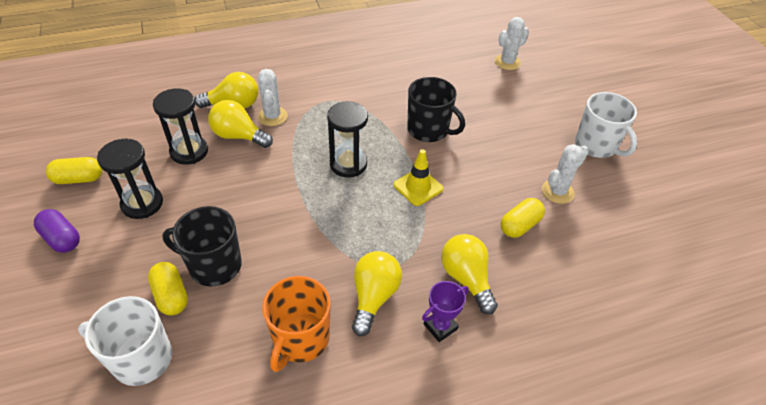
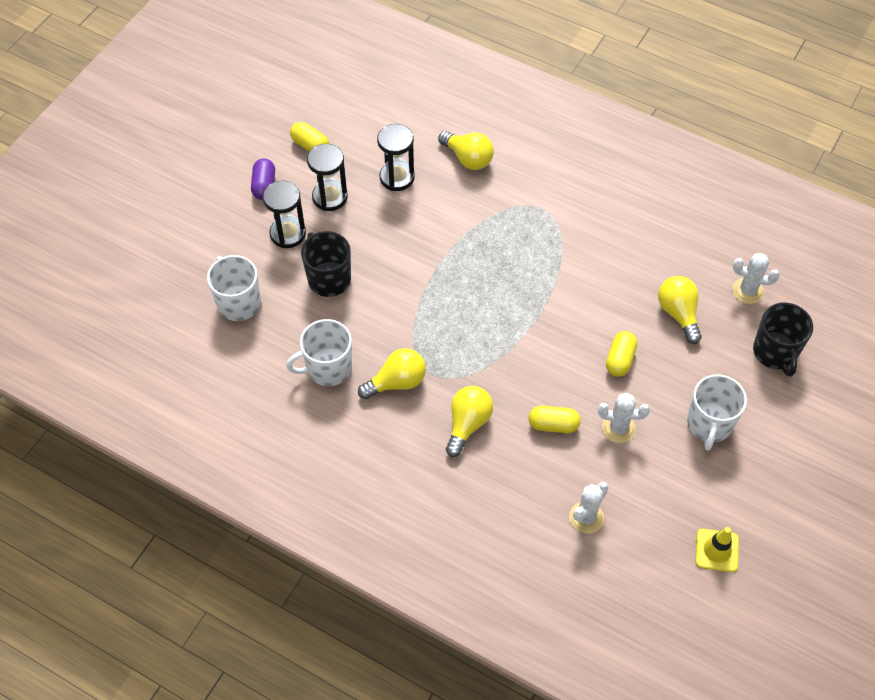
camera: 50 degrees right, 10 degrees up
yellow capsule [148,262,188,316] -> yellow capsule moved to [606,331,637,377]
yellow light bulb [208,100,273,148] -> yellow light bulb moved to [658,276,702,344]
white cactus [258,69,287,126] -> white cactus moved to [569,482,608,534]
orange mug [262,276,331,372] -> white mug [286,319,352,386]
black hourglass [327,101,368,178] -> black hourglass moved to [262,181,306,248]
yellow traffic cone [394,149,443,206] -> yellow traffic cone moved to [695,527,739,572]
black mug [408,77,465,142] -> black mug moved to [753,303,813,377]
purple trophy [422,281,469,342] -> none

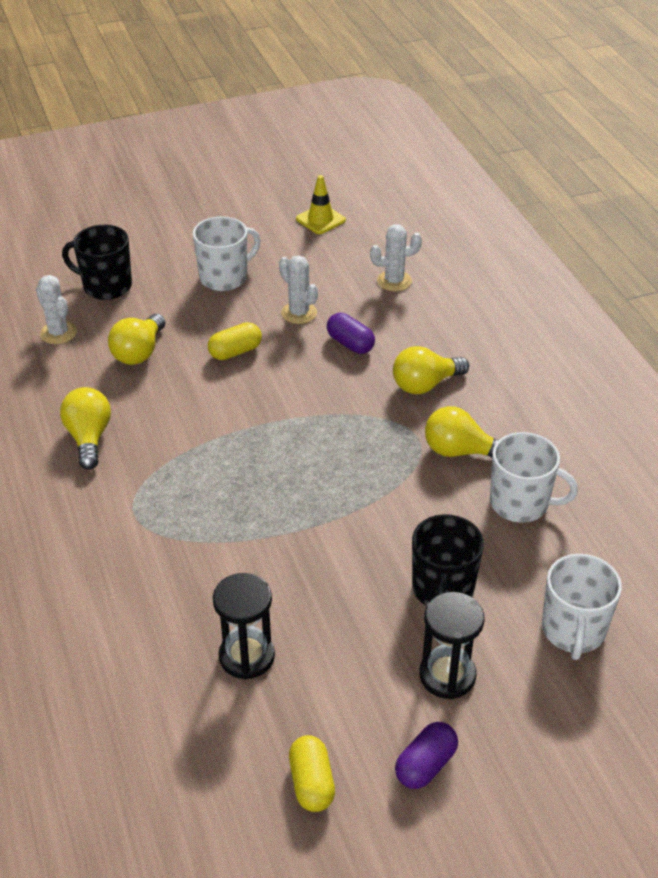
camera: 140 degrees left, 15 degrees down
black hourglass [307,144,348,211] -> none
yellow light bulb [438,131,494,170] -> yellow light bulb moved to [60,387,111,470]
yellow capsule [529,406,581,433] -> purple capsule [327,313,375,354]
black mug [753,303,813,377] -> black mug turned 105 degrees counterclockwise [62,225,132,300]

